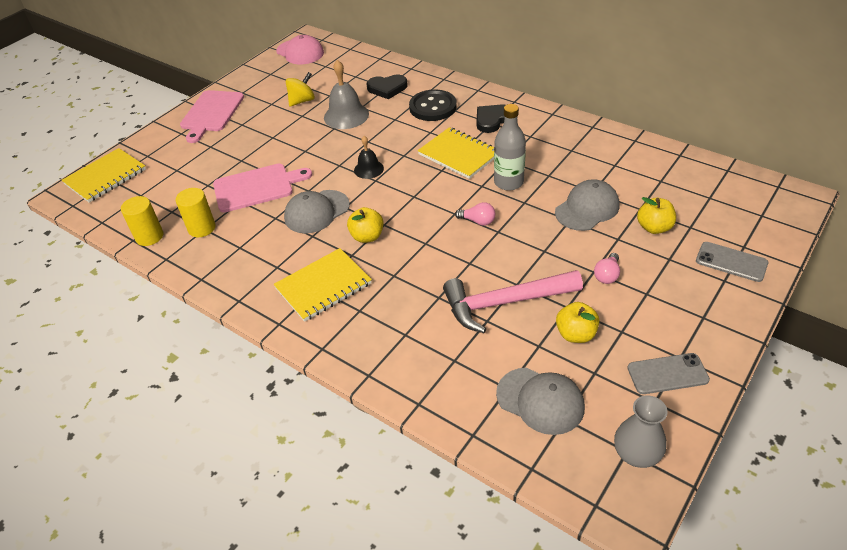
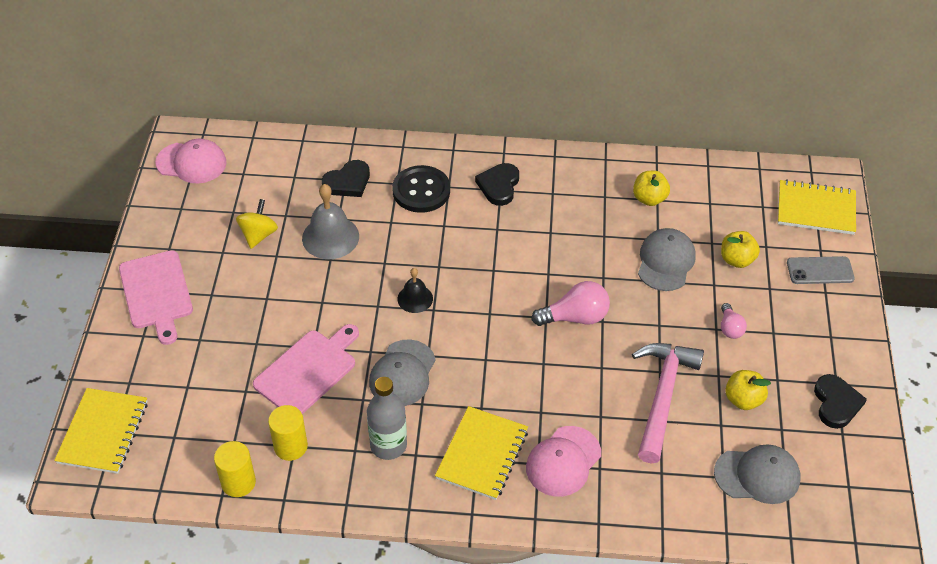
camera: 35 degrees left, 5 degrees up
yellow apple [347,207,384,243] -> yellow apple moved to [633,171,670,206]
yellow notebook [418,127,494,179] -> yellow notebook moved to [778,179,856,235]
pink hammer [443,270,583,333] -> pink hammer turned 150 degrees clockwise [632,343,704,463]
pink light bulb [455,202,495,226] -> pink light bulb [531,281,610,326], size x1.71
grey bottle [494,104,526,191] -> grey bottle moved to [367,377,407,460]
grey vase [614,395,667,468] -> none
grey phone [627,353,710,394] -> black heart [814,374,867,429]
none -> pink cap [526,426,601,497]

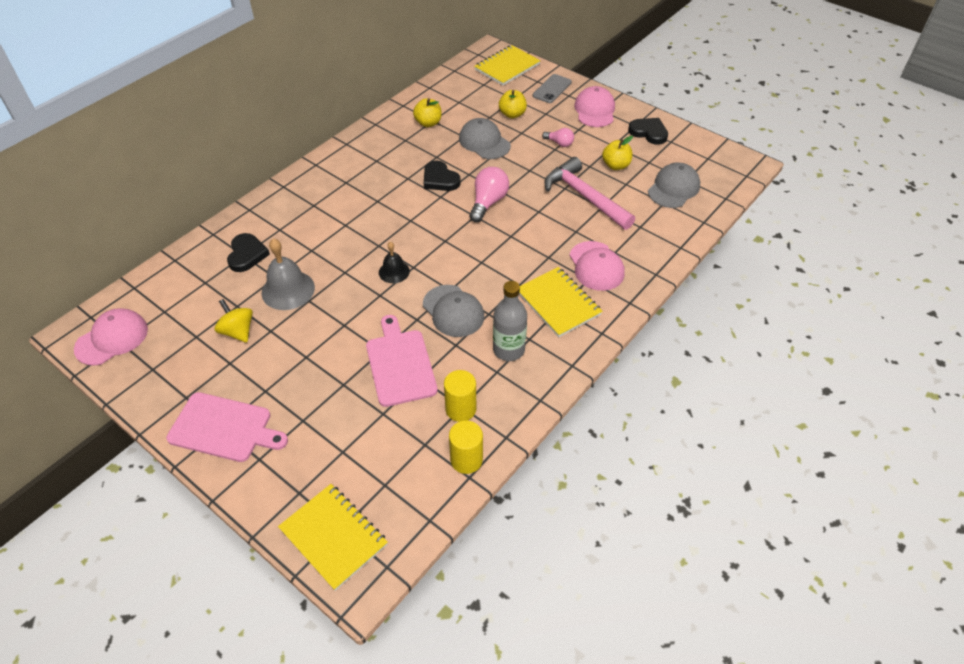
camera: 55 degrees left, 0 degrees up
black button [392,165,450,213] -> none
black heart [475,163,519,206] -> black heart moved to [424,161,461,191]
none -> pink cap [574,86,615,127]

